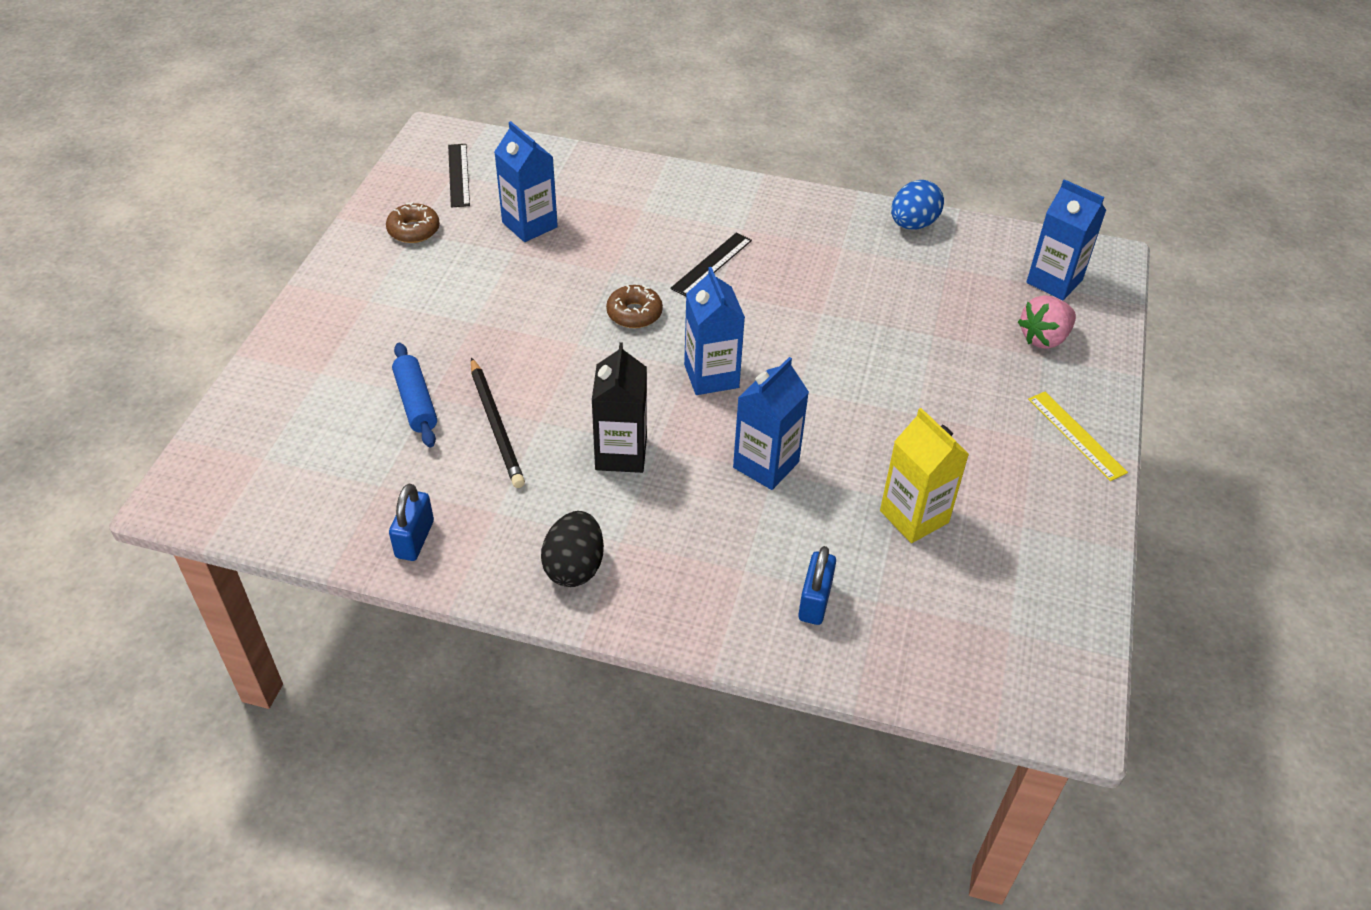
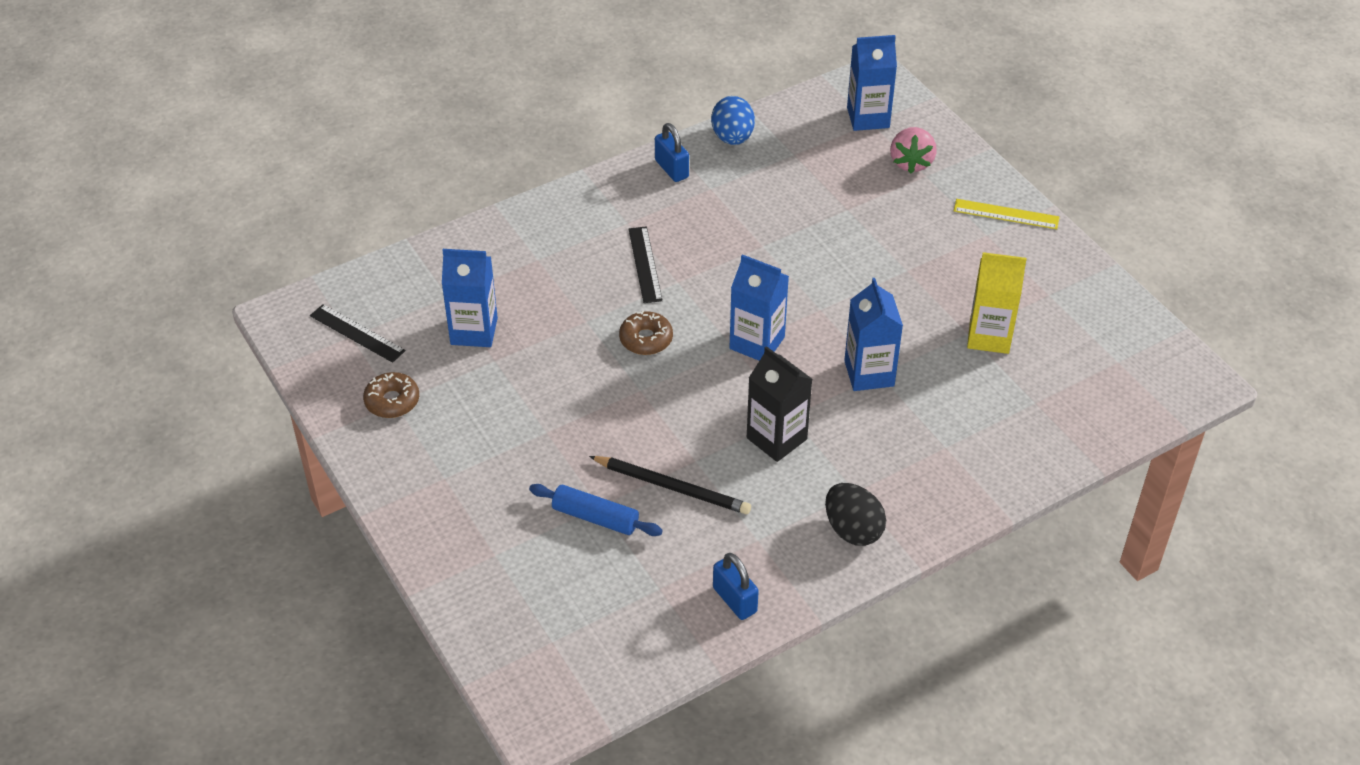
camera: 45 degrees left, 0 degrees up
blue padlock [798,546,836,625] -> blue padlock moved to [655,123,689,182]

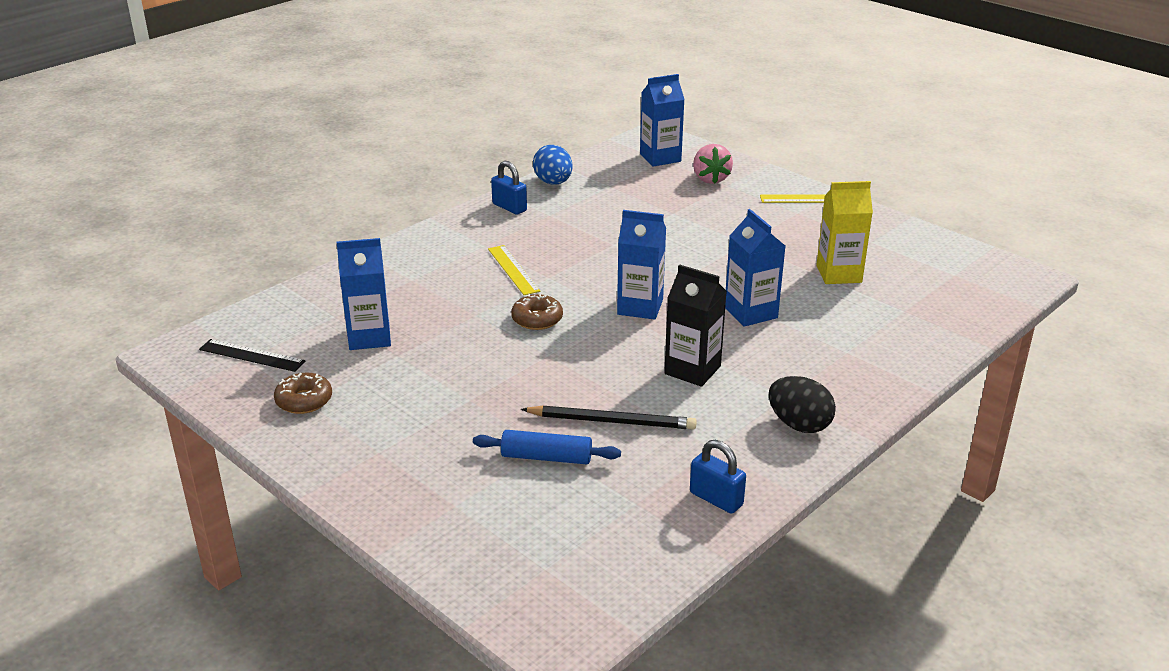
camera: 15 degrees left, 15 degrees down
black ruler [628,226,663,303] -> yellow ruler [488,245,541,295]

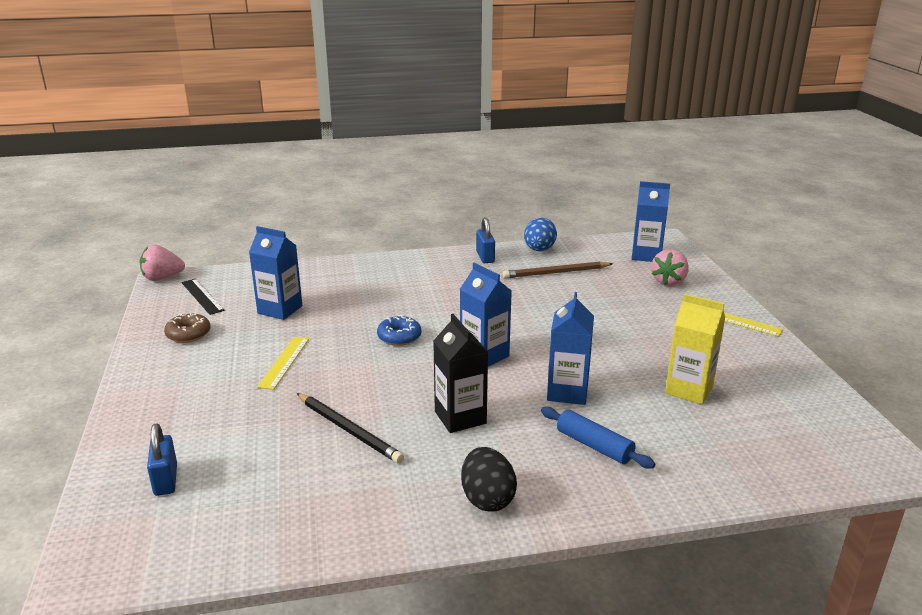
camera: 35 degrees right, 5 degrees down
blue rolling pin [473,430,621,465] -> blue rolling pin moved to [541,407,655,469]
yellow ruler [488,245,541,295] -> yellow ruler moved to [257,337,309,390]
brown donut [511,294,563,330] -> blue donut [377,315,421,346]
blue padlock [690,440,746,514] -> blue padlock moved to [147,424,177,496]
none -> pink strawberry [139,245,185,281]
none -> brown pencil [503,261,613,278]

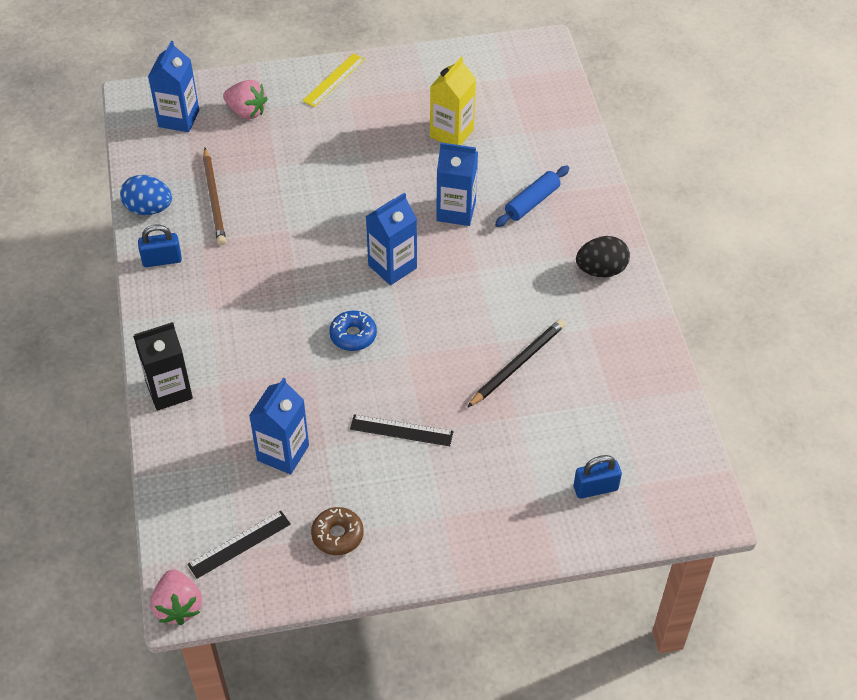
camera: 90 degrees left, 25 degrees up
yellow ruler [257,337,309,390] -> black ruler [350,414,454,446]
black carton [433,314,488,433] -> black carton moved to [133,322,193,411]

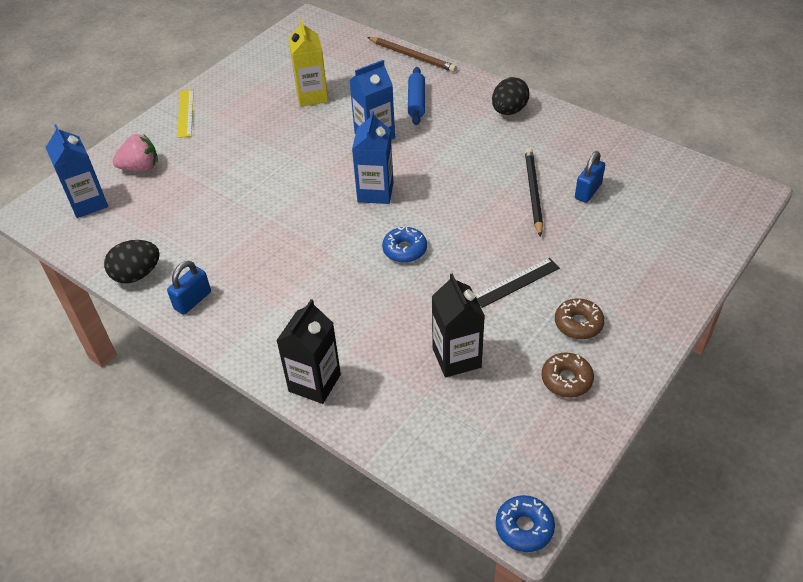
camera: 40 degrees left, 5 degrees down
blue egg [120,175,172,215] -> black egg [104,240,160,283]
pink strawberry [151,569,202,625] -> blue donut [496,495,555,552]
black ruler [188,511,291,579] -> none
brown pencil [203,148,226,245] -> brown pencil moved to [367,37,457,72]
blue carton [249,377,309,475] -> black carton [432,274,485,378]
blue padlock [574,455,622,499] -> blue padlock moved to [575,151,605,203]
none -> brown donut [555,298,605,339]

